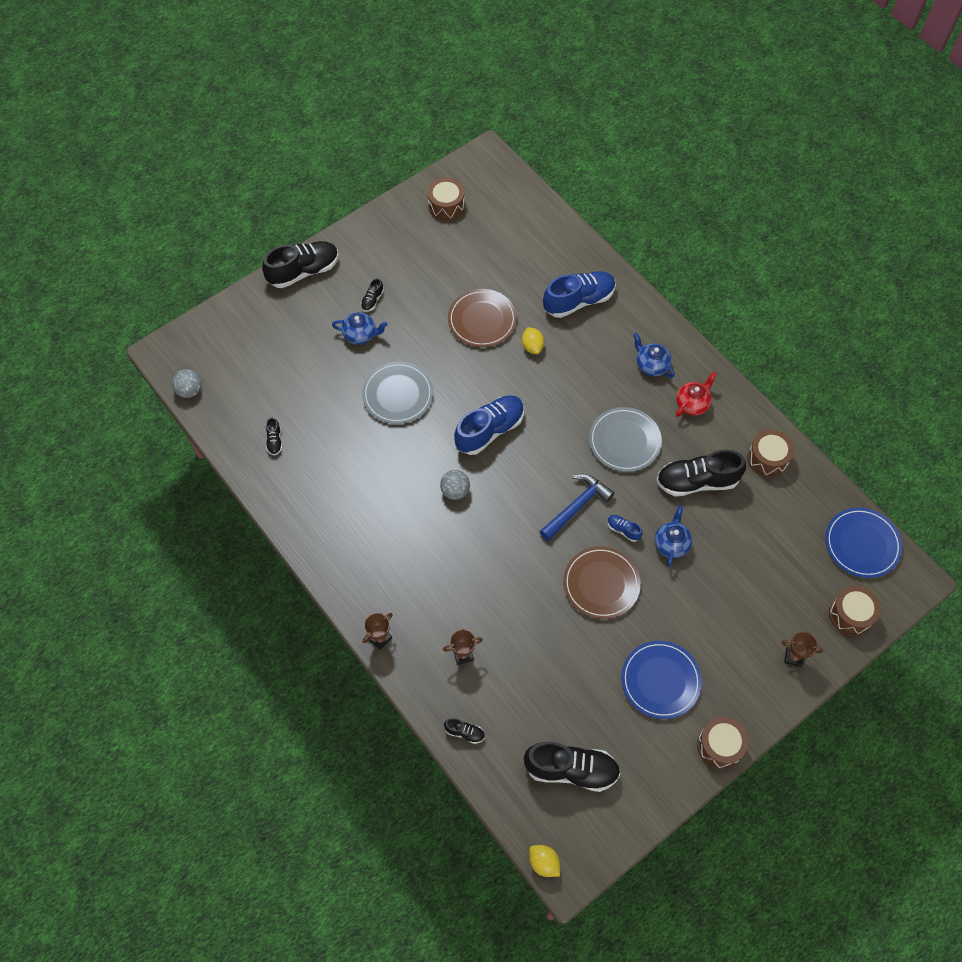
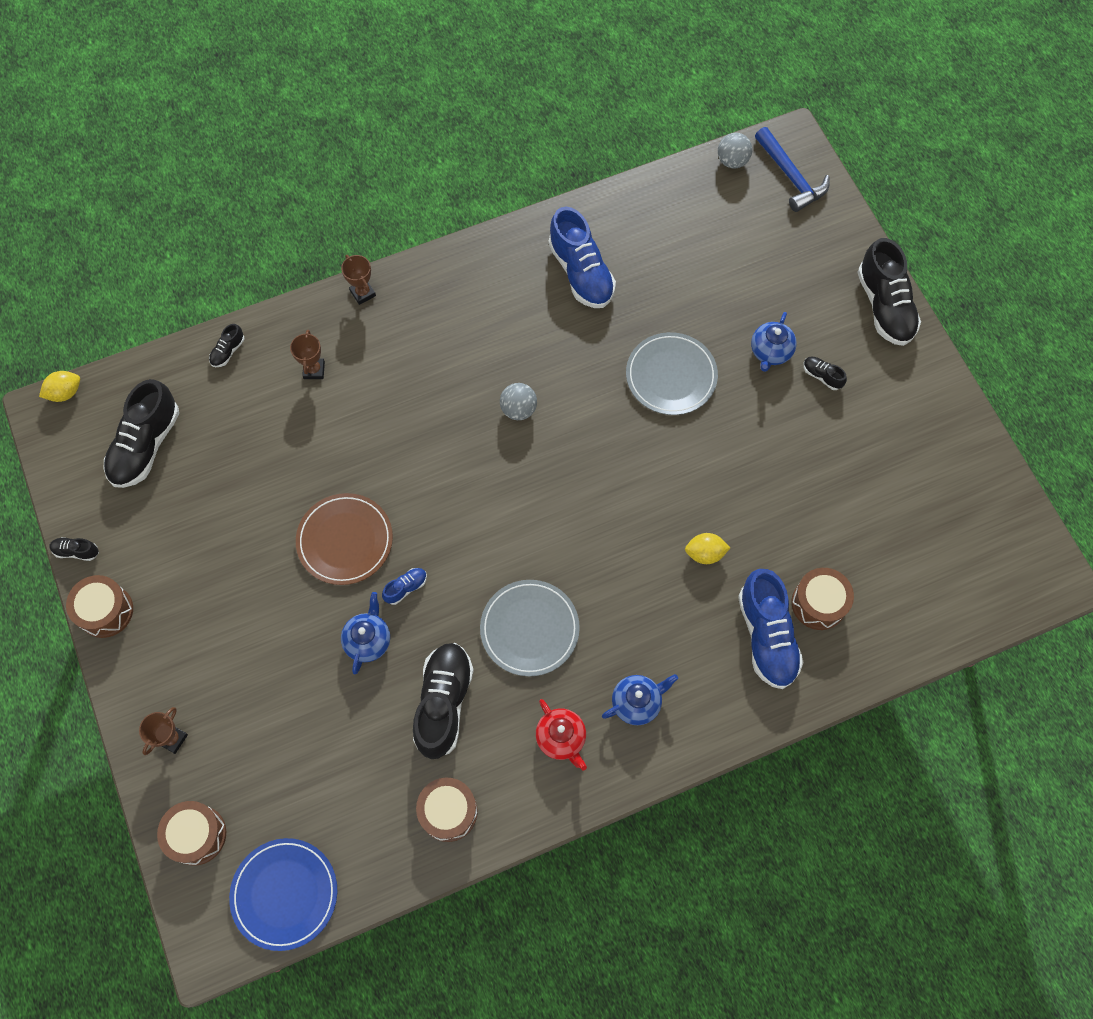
camera: 105 degrees right, 5 degrees up
black shoe [266,417,282,456] -> black shoe moved to [49,537,99,561]
brown drum [428,178,465,221] -> brown drum moved to [791,568,854,630]
brown plate [448,289,517,347] -> none
blue shoe [454,395,524,455] -> blue shoe moved to [549,207,616,308]
blue hammer [540,474,615,541] -> blue hammer moved to [755,127,830,212]
blue plate [621,641,702,719] -> none
blue teapot [655,505,692,567] -> blue teapot turned 105 degrees counterclockwise [341,592,390,674]

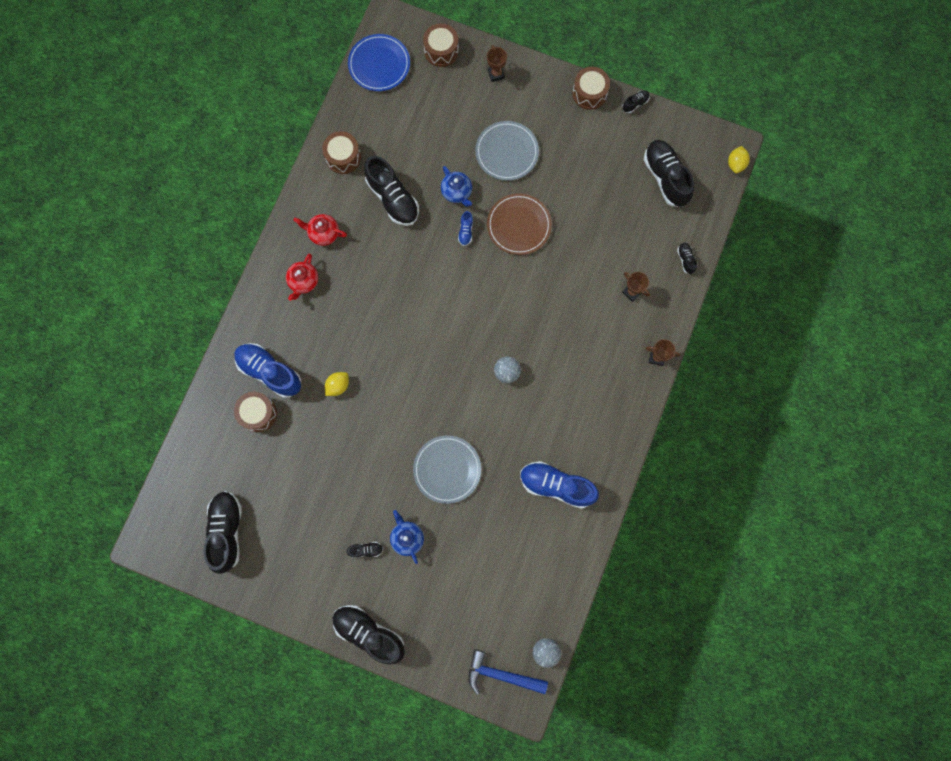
camera: 135 degrees right, 10 degrees up
grey plate [480,580,580,677] -> grey plate moved to [475,121,539,181]
blue teapot [602,674,678,725] -> red teapot [286,254,318,301]
none -> black shoe [203,491,242,574]

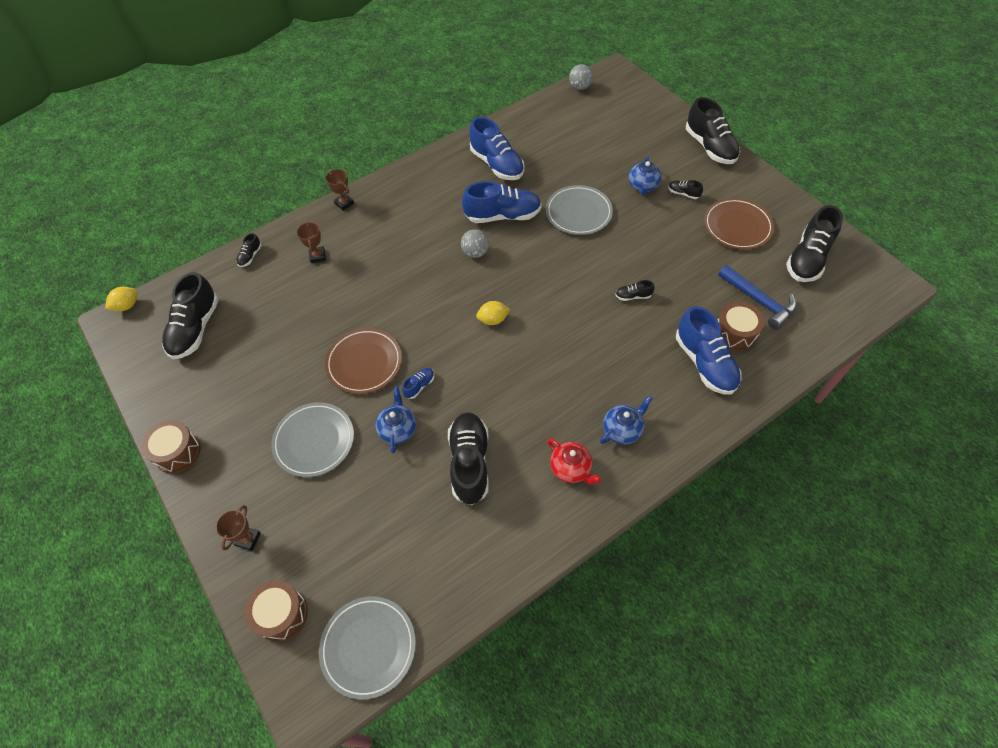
camera: 145 degrees left, 20 degrees down
red teapot [286,254,318,301] -> blue teapot [600,396,653,444]
brown drum [322,131,361,174] -> none
yellow lemon [325,372,349,396] -> yellow lemon moved to [476,301,510,325]
blue plate [348,34,410,91] -> grey plate [319,596,416,700]
blue hammer [469,649,548,695] -> blue hammer moved to [718,265,797,329]
black shoe [622,90,650,113] -> black shoe moved to [615,280,654,301]
none -> blue shoe [462,181,542,223]
none -> brown plate [704,198,774,250]

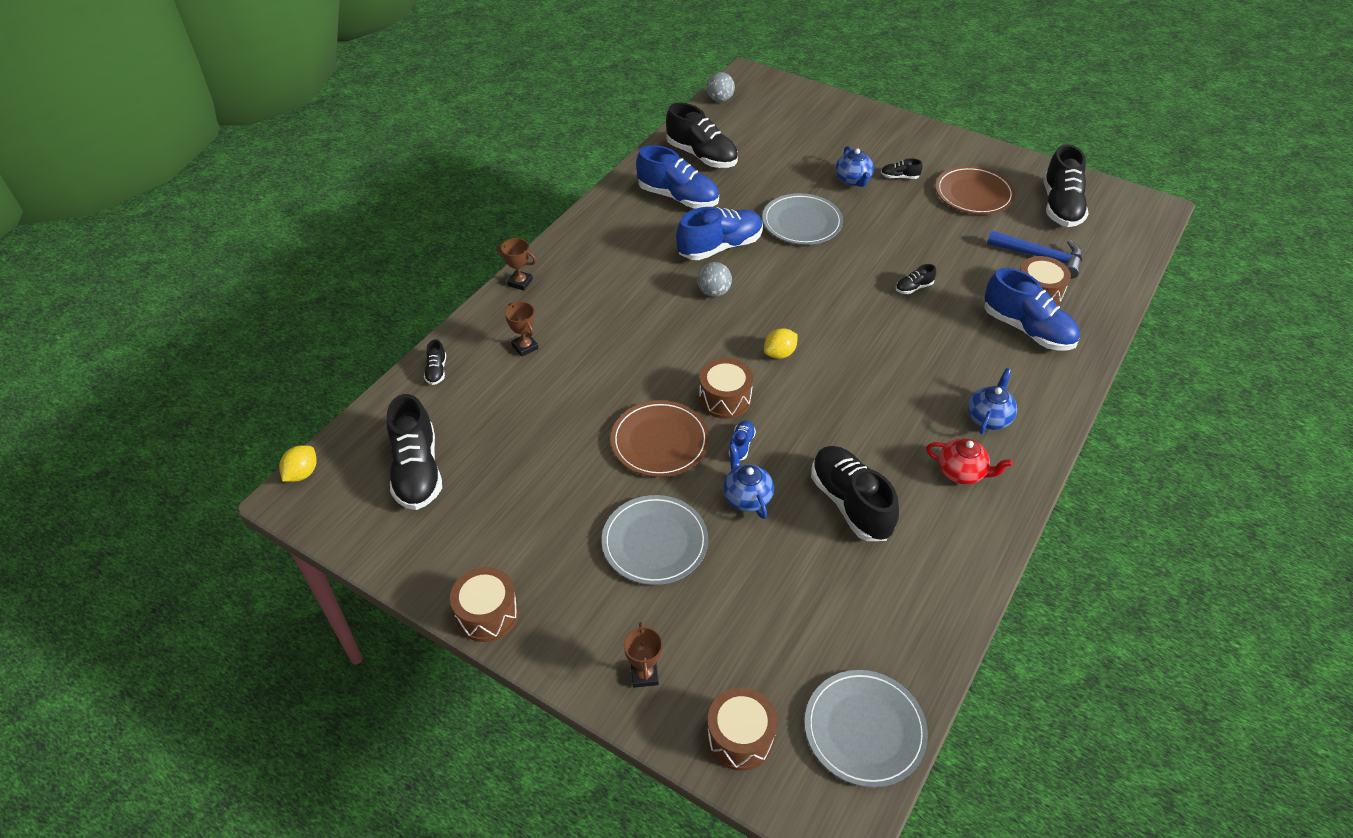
camera: 25 degrees left, 10 degrees down
black shoe [686,97,740,164] -> black shoe moved to [666,103,738,168]
none -> brown drum [699,358,753,419]

